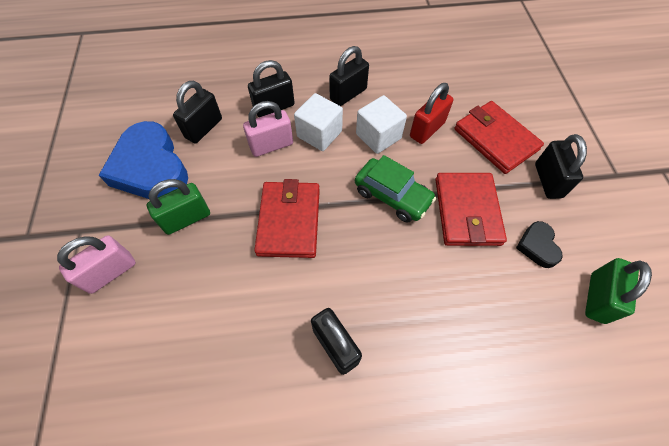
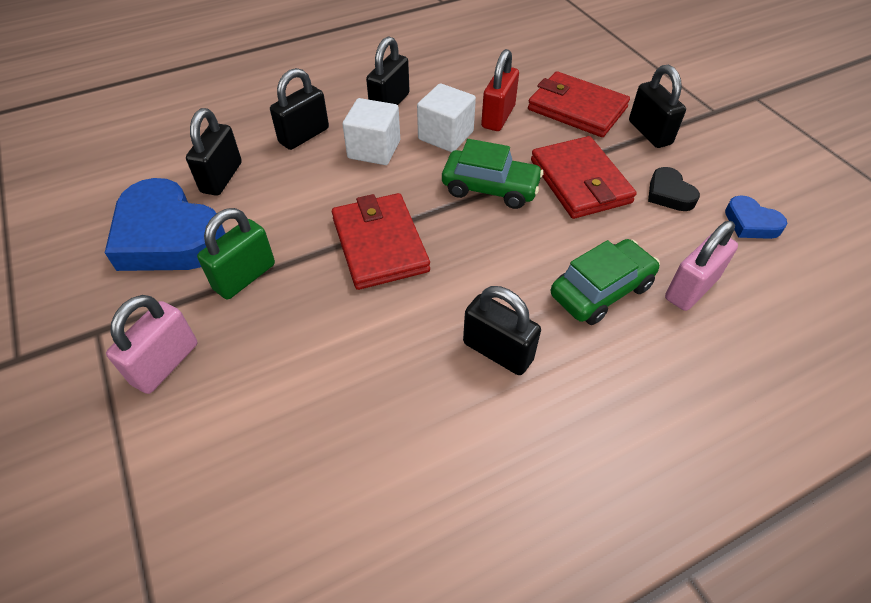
camera: 20 degrees left, 10 degrees down
pink padlock [243,101,293,157] -> pink padlock moved to [665,221,738,311]
green padlock [585,258,652,324] -> blue heart [725,196,787,239]
none -> green car [551,239,660,325]

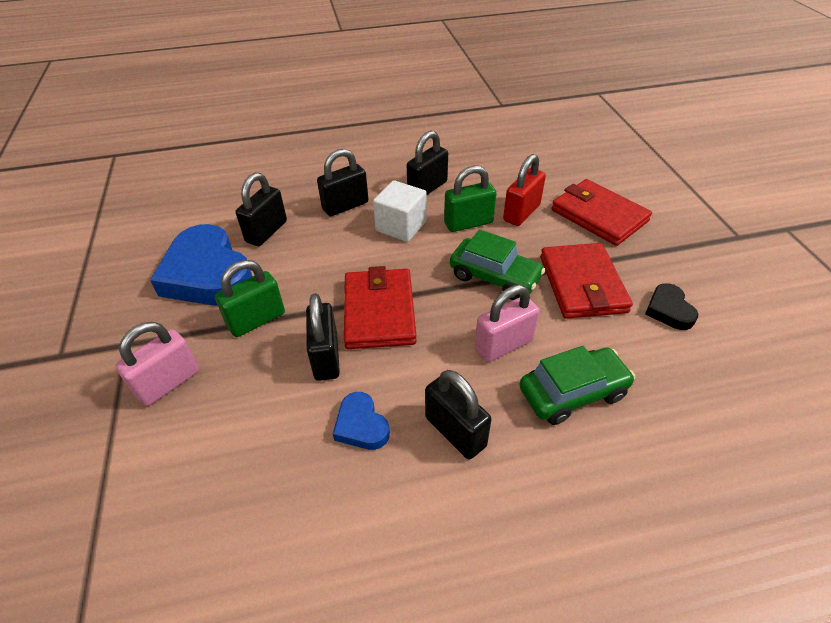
camera: 15 degrees right, 5 degrees down
white cube [417,83,476,152] -> green padlock [444,165,497,232]
black padlock [629,65,686,148] -> black padlock moved to [306,293,340,381]
pink padlock [665,221,738,311] -> pink padlock moved to [474,285,540,362]
blue heart [725,196,787,239] -> blue heart moved to [333,392,390,450]

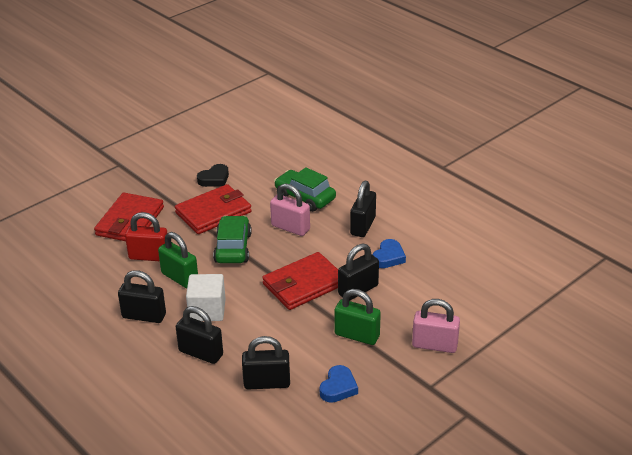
camera: 120 degrees left, 10 degrees down
blue heart [150,224,253,306] -> blue heart [320,365,358,403], size x0.47

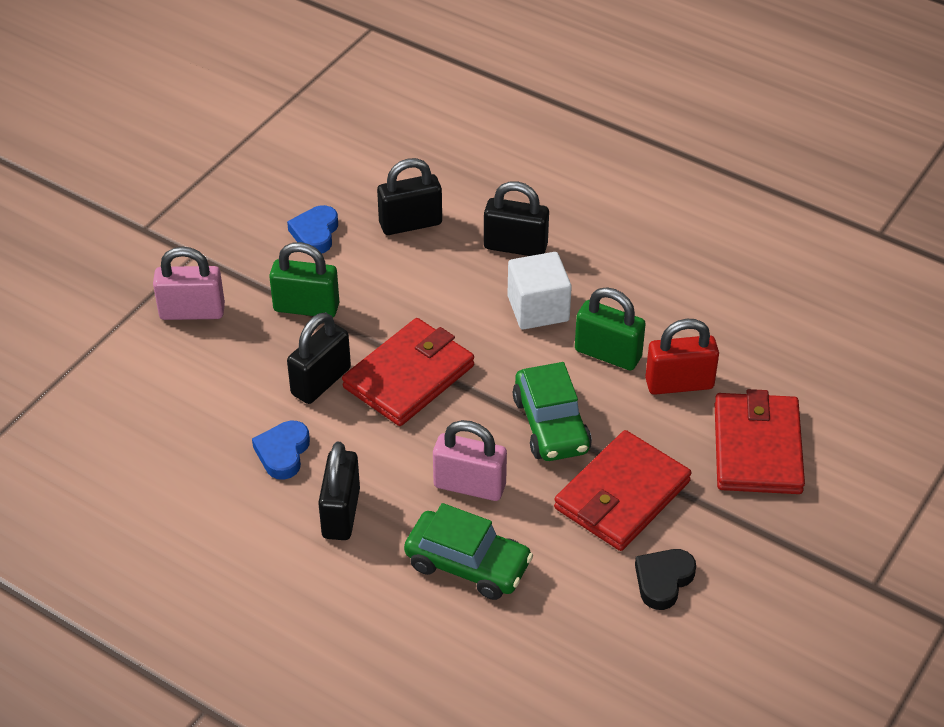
camera: 165 degrees right, 10 degrees up
black padlock [118,270,166,323] -> none

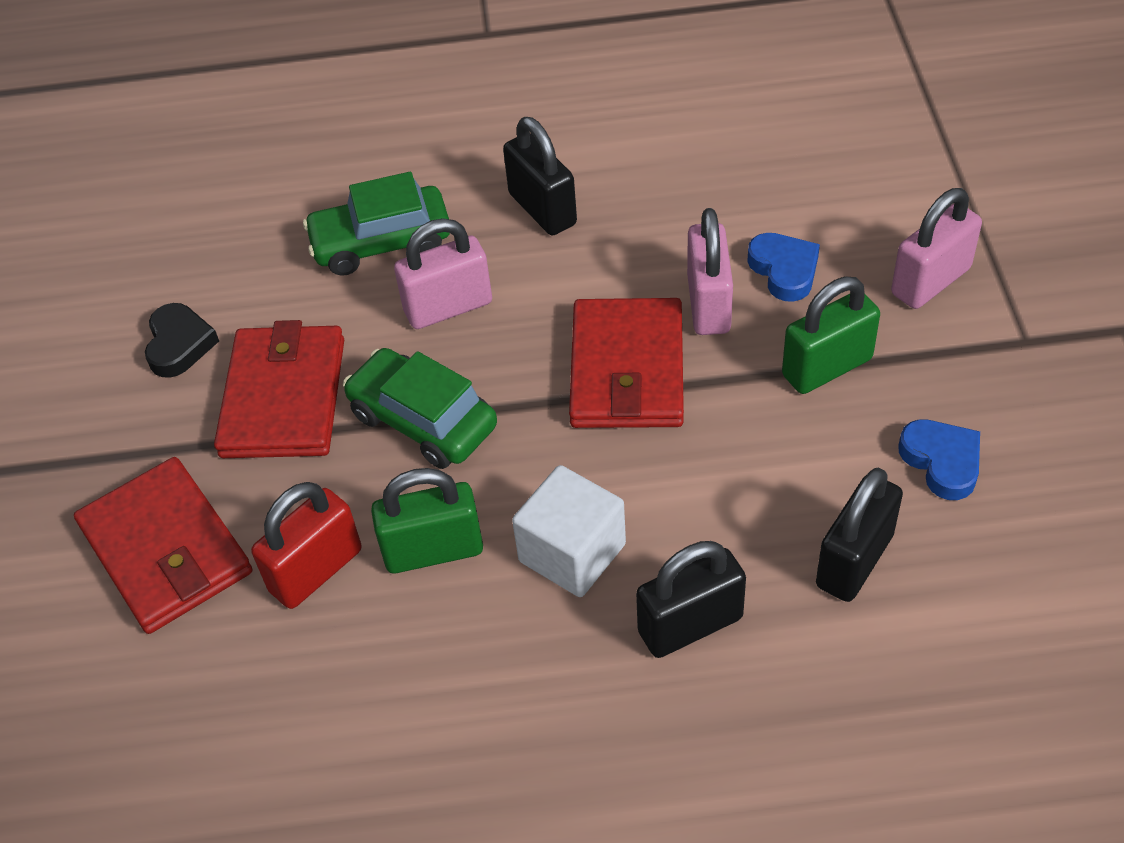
camera: 145 degrees right, 5 degrees up
blue heart [252,421,310,480] -> blue heart moved to [747,233,820,302]
black padlock [287,312,351,404] -> pink padlock [687,208,733,335]

